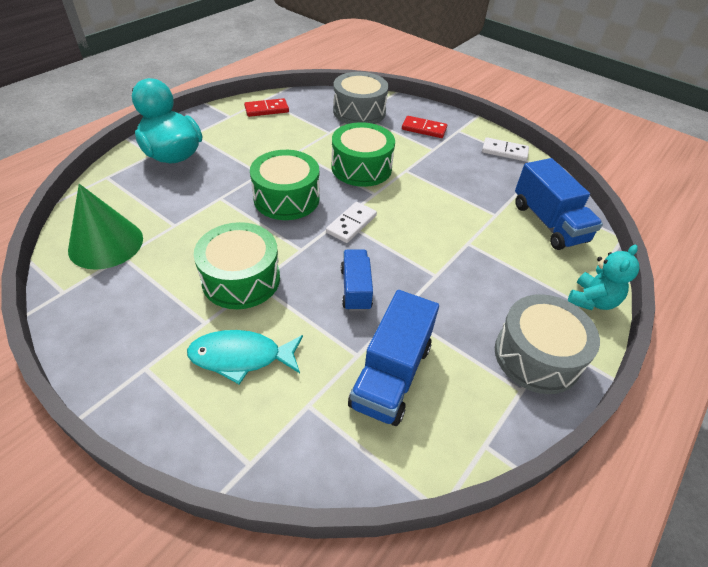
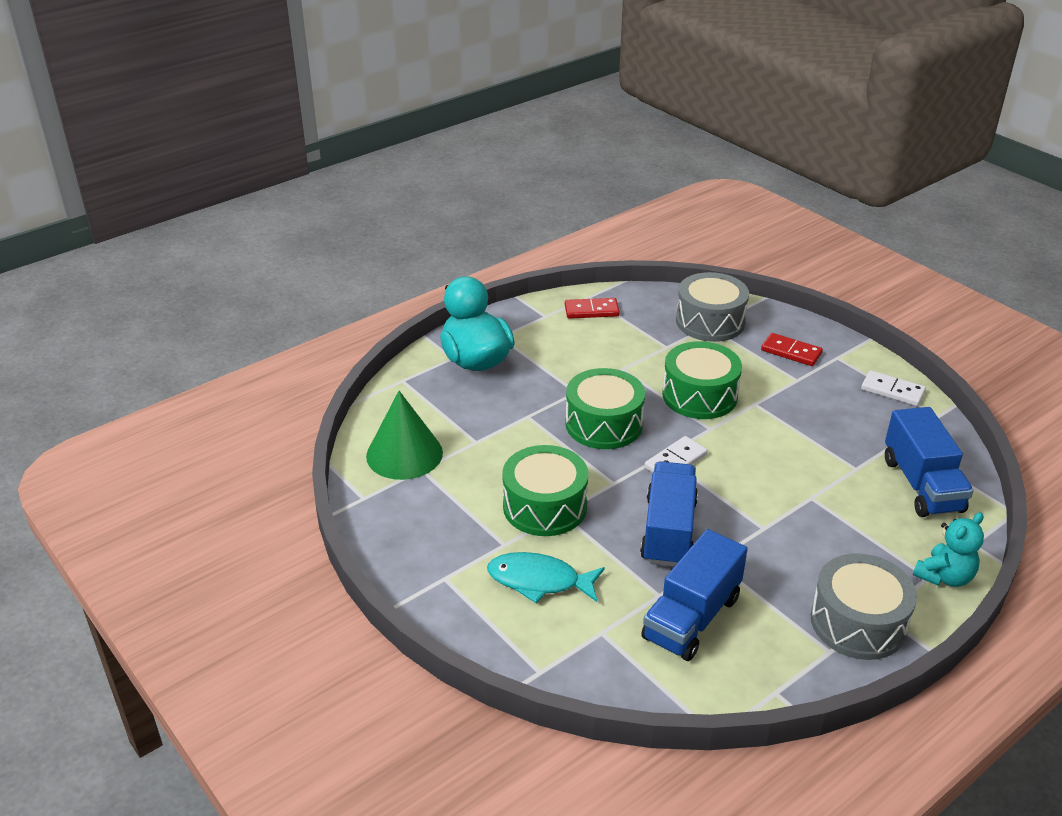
camera: 15 degrees right, 10 degrees down
blue truck [341,249,373,311] -> blue truck [640,461,698,567], size x1.57

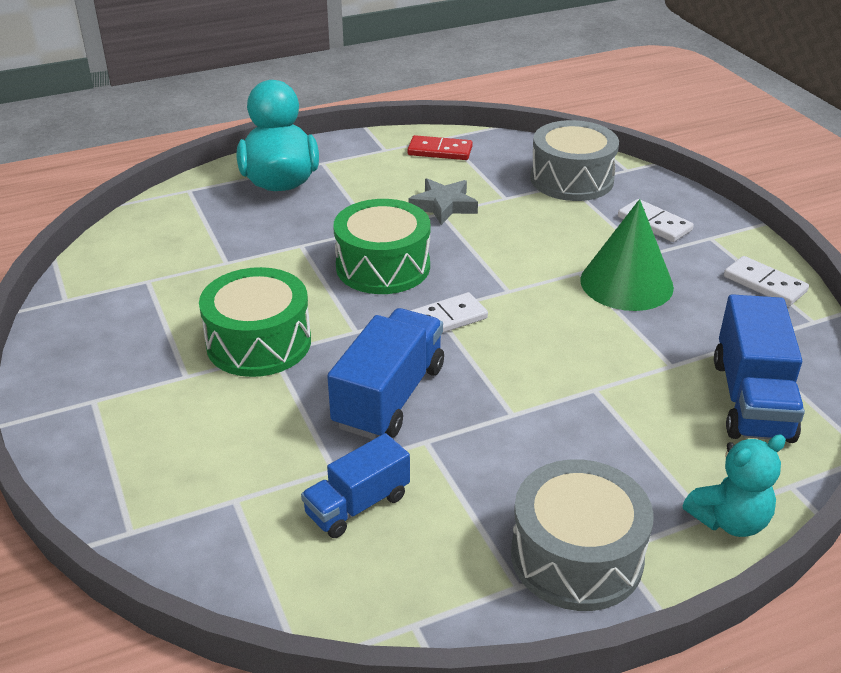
camera: 15 degrees right, 0 degrees up
green cone [366,391,443,480] -> green cone moved to [580,199,674,311]
turquoise fish [487,552,605,603] -> none
blue truck [641,529,747,661] -> blue truck [301,433,410,538], size x0.64
green drum [662,341,742,419] -> none
red domino [761,333,823,366] -> white domino [618,199,694,242]
none -> grey star [408,179,478,225]

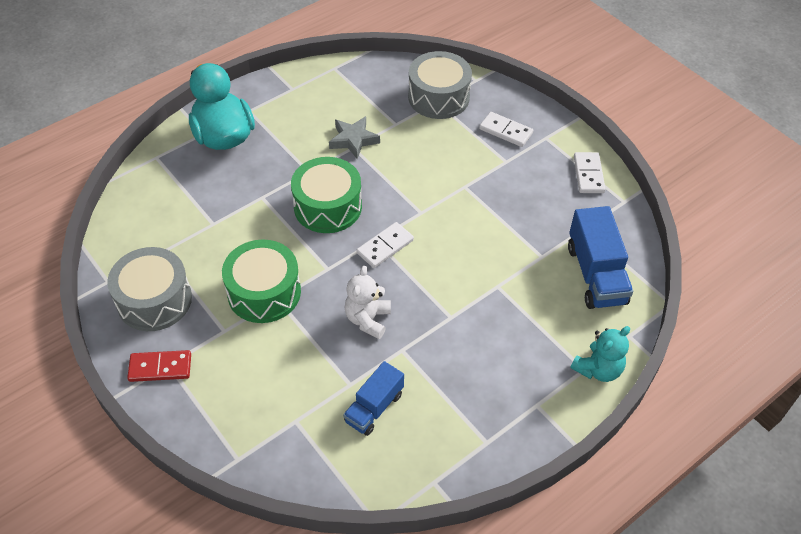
camera: 15 degrees left, 15 degrees up
blue truck [327,308,444,440] -> white teddy bear [345,266,391,339]
red domino [407,135,473,160] -> red domino moved to [127,350,191,382]
grey drum [511,459,654,611] -> grey drum moved to [107,247,192,331]
green cone [580,199,674,311] -> none
white domino [724,256,809,306] -> white domino turned 60 degrees clockwise [574,152,606,193]

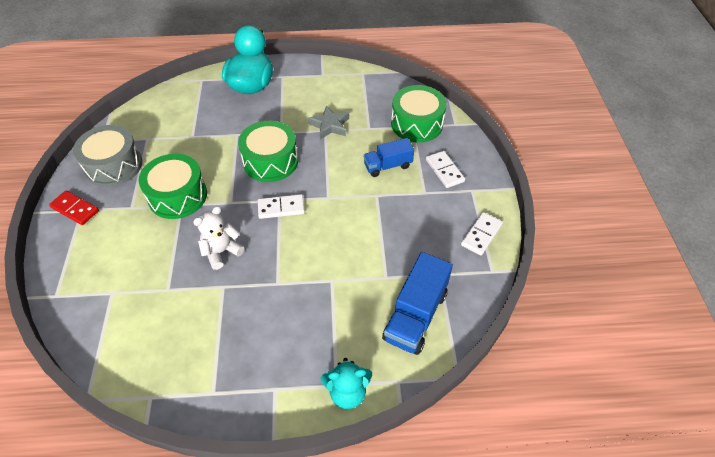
camera: 35 degrees right, 0 degrees up
blue truck [343,361,404,436] -> blue truck moved to [364,138,414,177]
grey drum [408,51,472,119] -> green drum [391,85,447,143]

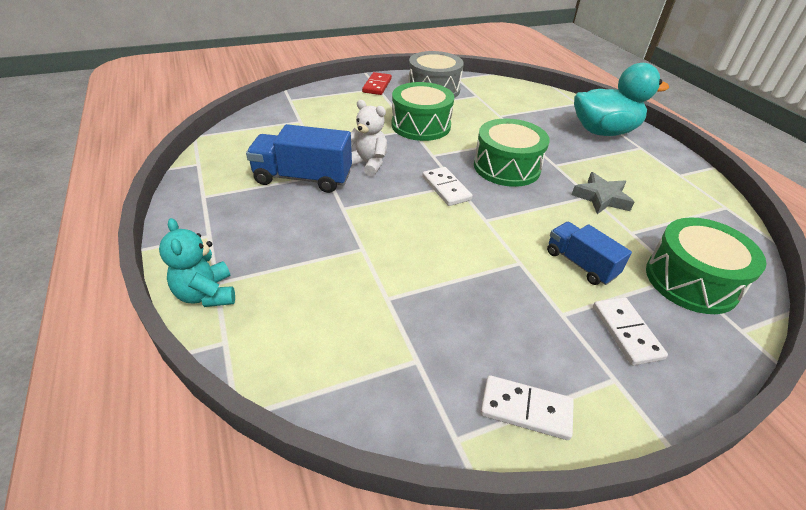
camera: 70 degrees right, 10 degrees down
blue truck [382,252,453,355] -> blue truck moved to [246,124,352,193]
white domino [426,151,465,188] -> white domino turned 60 degrees counterclockwise [593,297,668,365]

